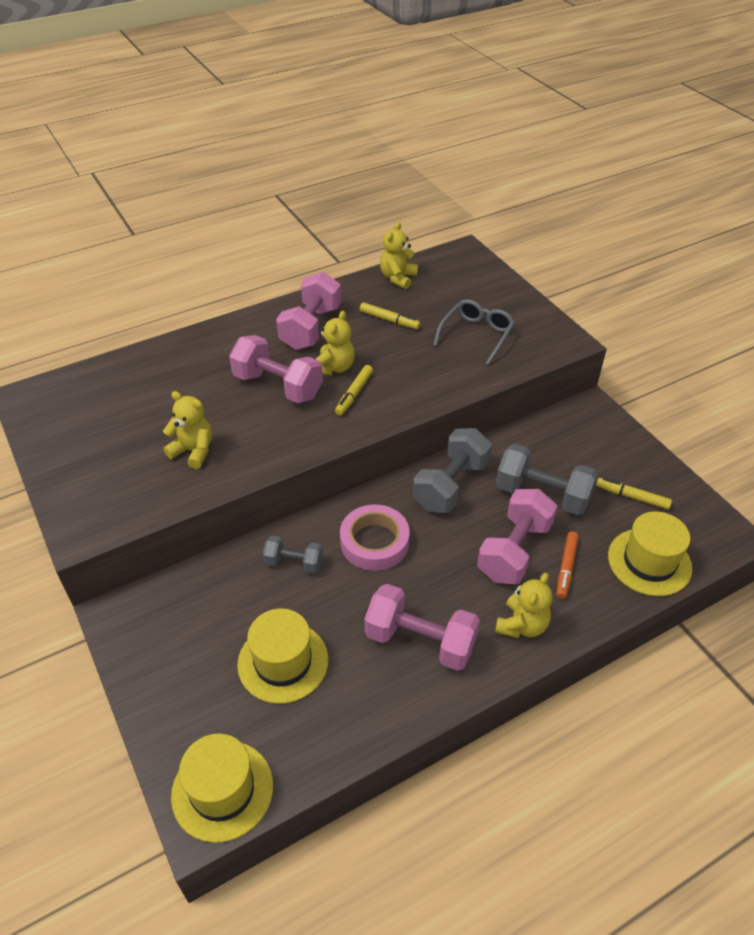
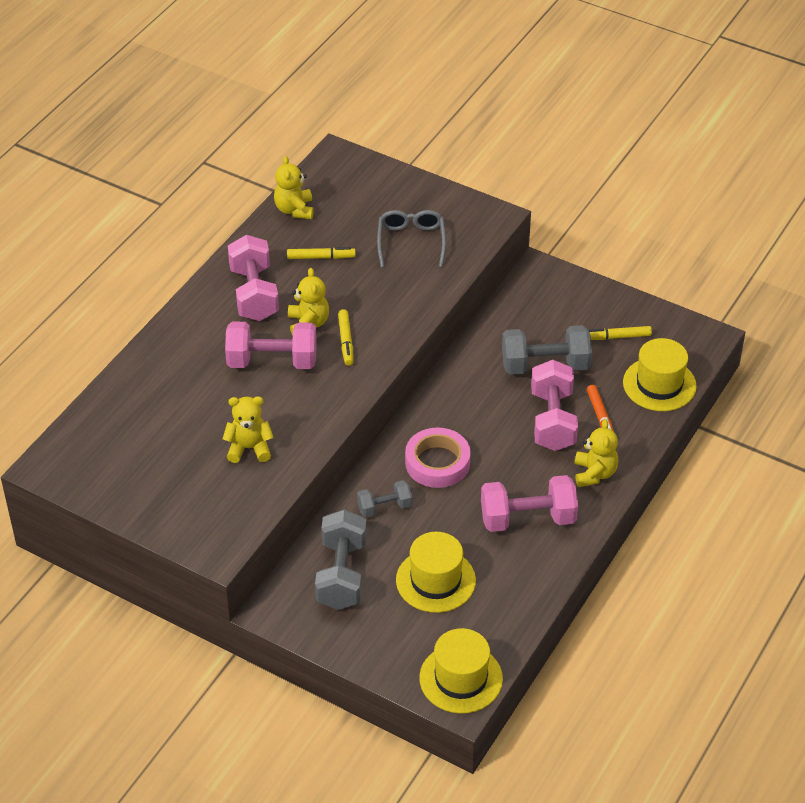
camera: 30 degrees left, 0 degrees up
grey dumbbell [413,428,492,513] -> grey dumbbell moved to [315,509,367,610]

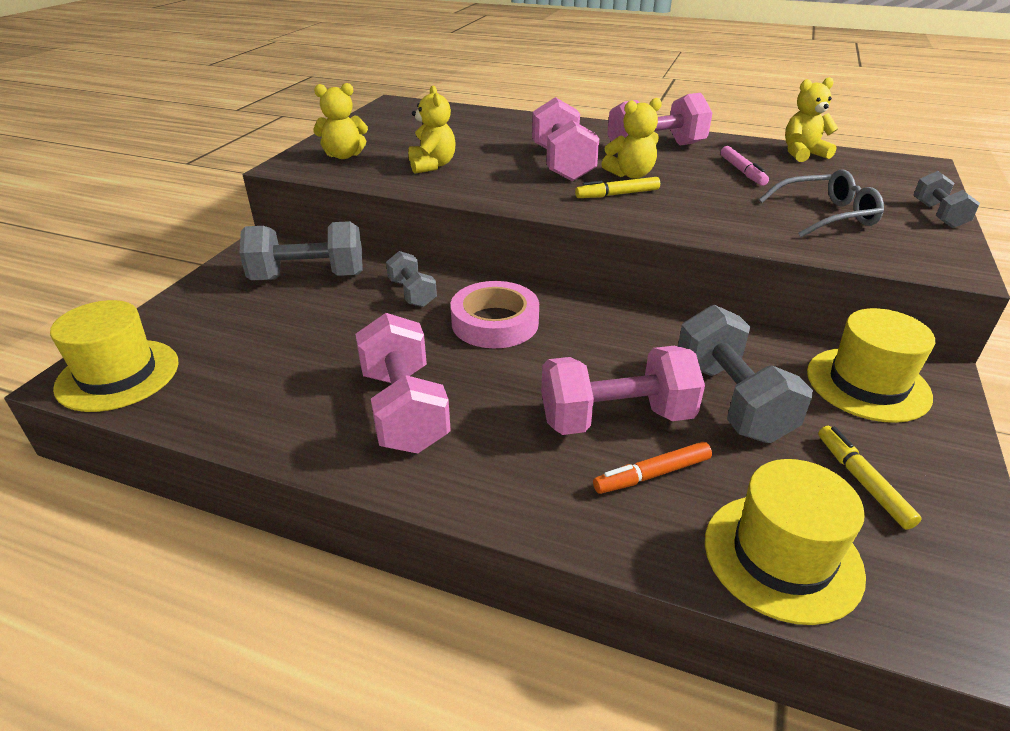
camera: 80 degrees right, 10 degrees down
yellow marker [287,247,356,259] -> pink marker [721,146,769,186]
yellow hat [396,532,476,613] -> yellow hat moved to [807,308,935,423]
yellow teddy bear [575,419,618,487] -> yellow teddy bear moved to [313,83,368,159]
none -> grey dumbbell [913,171,980,228]

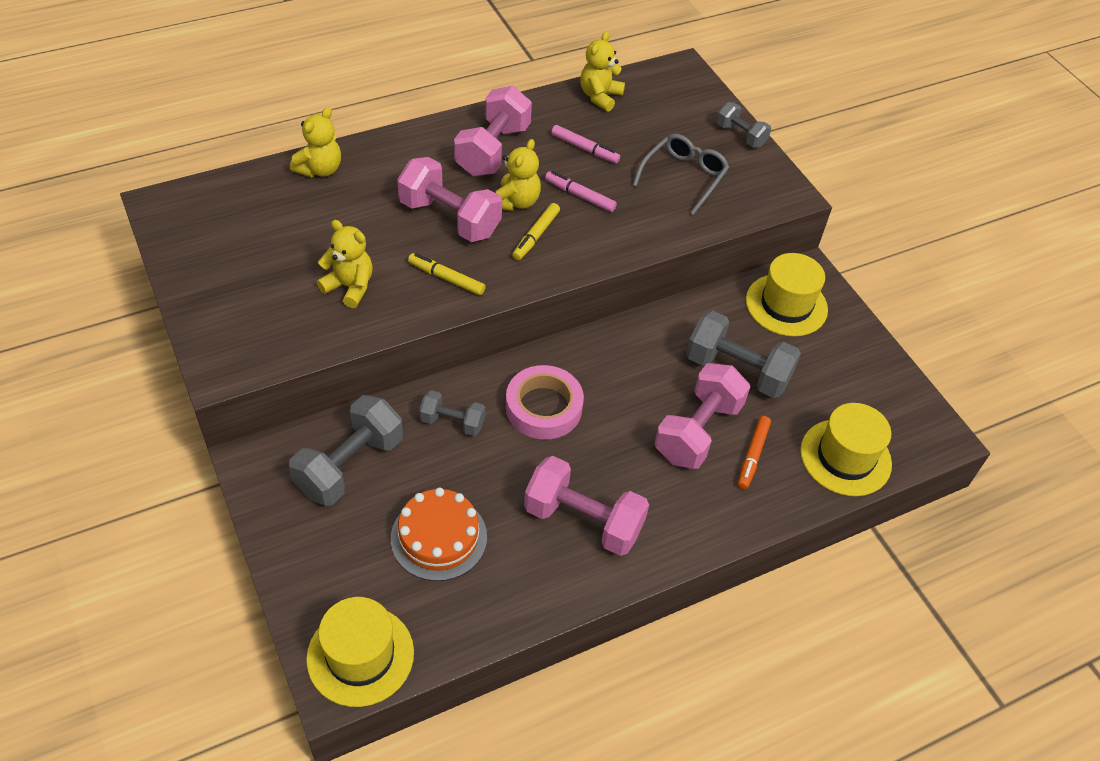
camera: 50 degrees left, 15 degrees up
yellow teddy bear [313,83,368,159] -> yellow teddy bear moved to [290,108,341,177]
yellow marker [818,426,922,530] -> yellow marker moved to [408,253,486,295]
none -> orange cake [391,487,487,581]
none -> pink marker [545,171,617,212]

